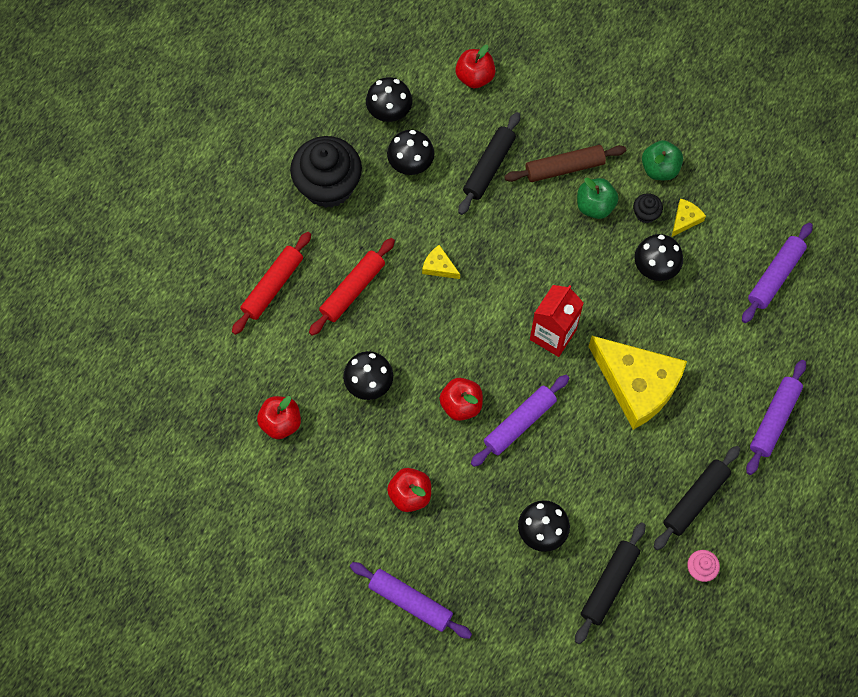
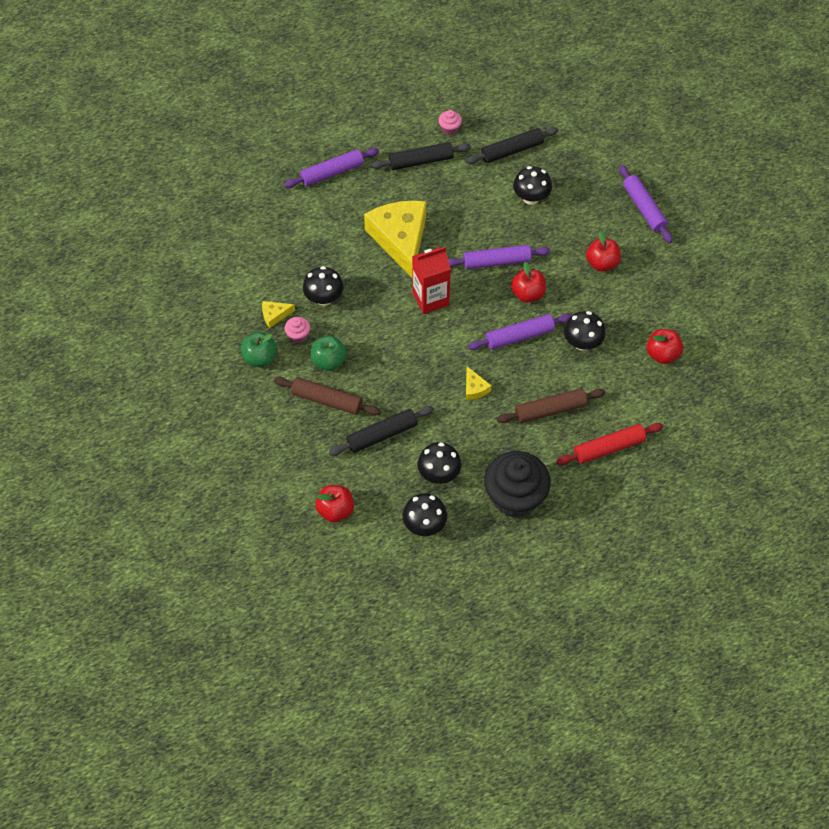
camera: 145 degrees left, 10 degrees down
red rolling pin [309,238,395,336] -> brown rolling pin [496,388,605,423]
black cupcake [633,193,663,223] -> pink cupcake [285,317,310,343]
purple rolling pin [742,223,813,323] -> purple rolling pin moved to [468,314,571,350]

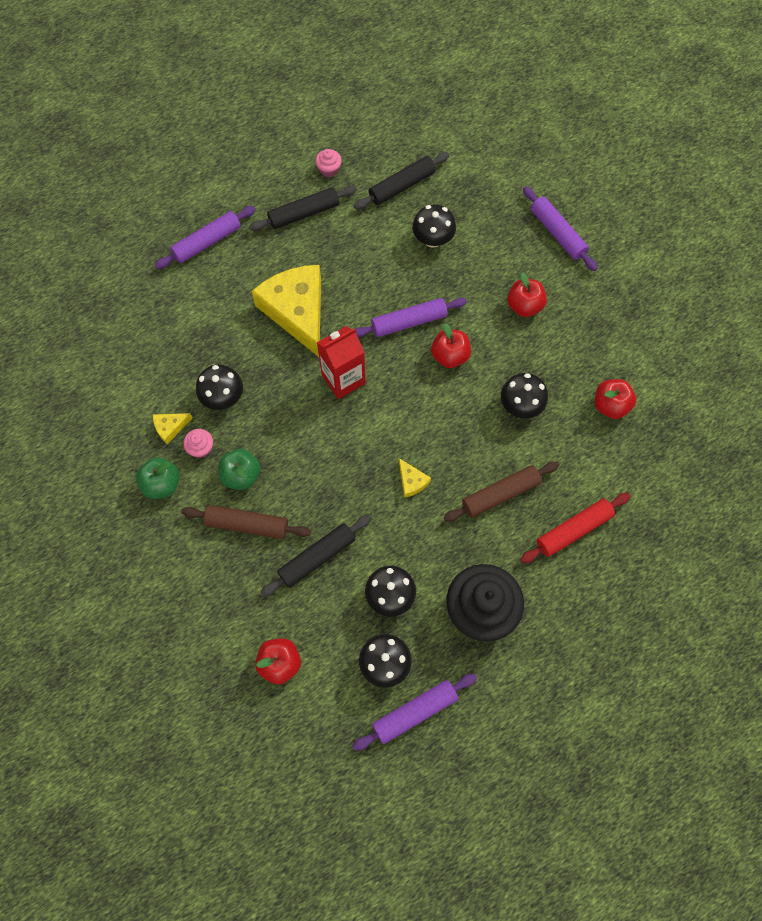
camera: 10 degrees left, 10 degrees up
purple rolling pin [468,314,571,350] -> purple rolling pin moved to [353,674,477,751]

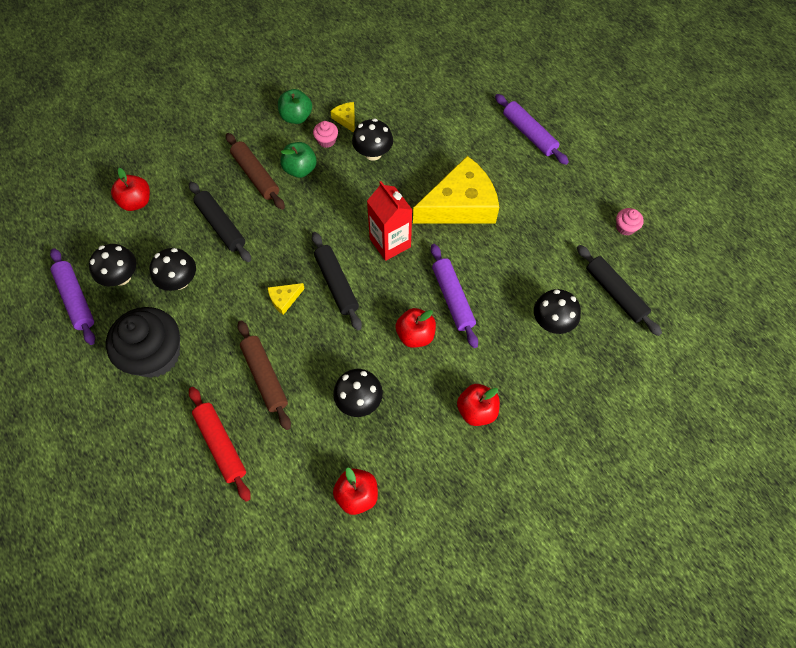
camera: 90 degrees right, 5 degrees down
brown rolling pin [182,505,311,539] -> brown rolling pin turned 45 degrees counterclockwise [226,133,285,210]
black rolling pin [249,186,357,231] -> black rolling pin moved to [312,232,362,331]
purple rolling pin [523,186,597,271] -> none

